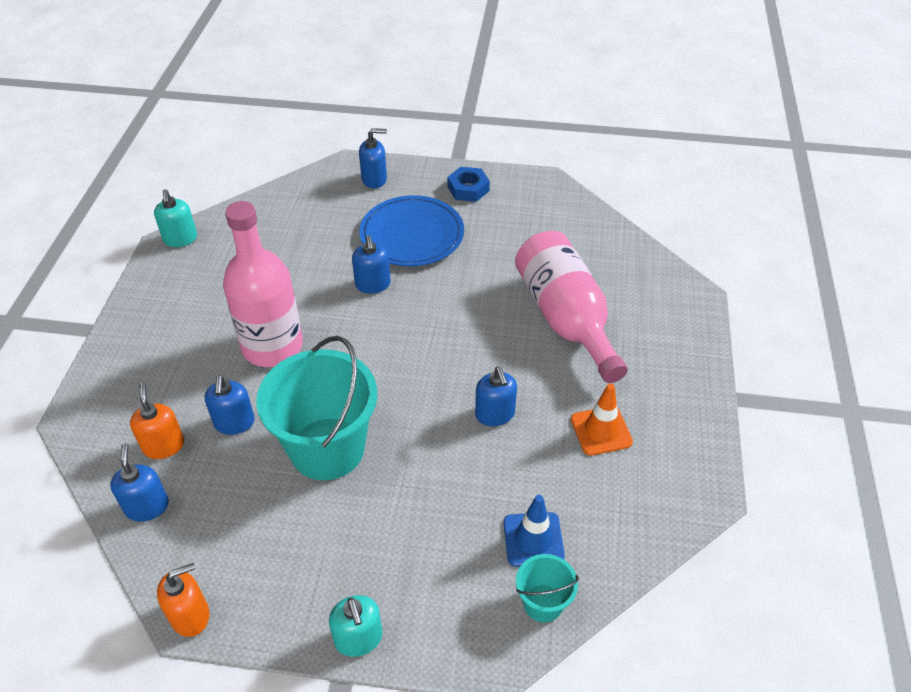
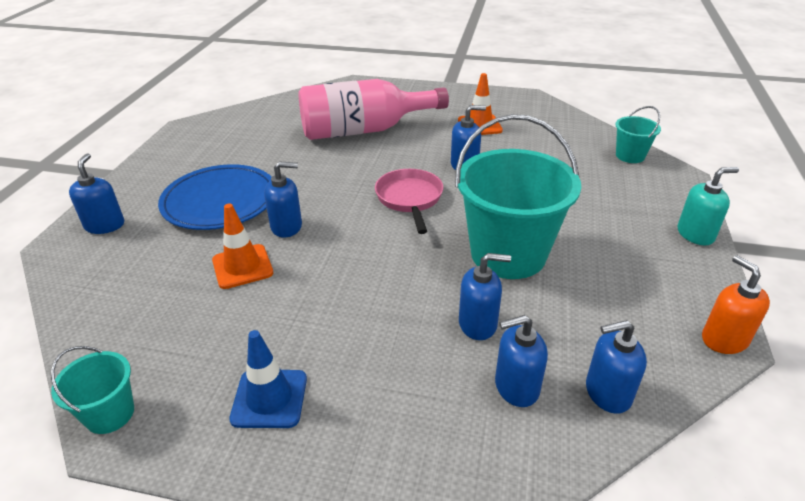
camera: 85 degrees left, 10 degrees down
orange soap dispenser [130,383,184,459] -> blue soap dispenser [495,315,548,407]
turquoise soap dispenser [154,189,197,247] -> turquoise bucket [51,346,134,434]
pink bottle [223,201,303,367] -> none
blue nut [447,167,490,202] -> none
blue traffic cone [503,495,565,567] -> blue traffic cone moved to [229,330,307,428]
none -> orange traffic cone [212,203,273,289]
none -> pink pan [375,169,443,234]

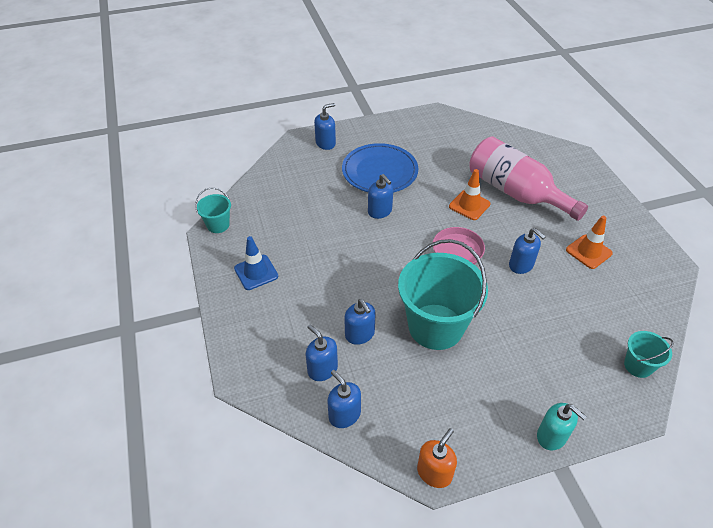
camera: 60 degrees right, 10 degrees up
orange traffic cone [212,203,273,289] -> orange traffic cone moved to [449,169,490,220]

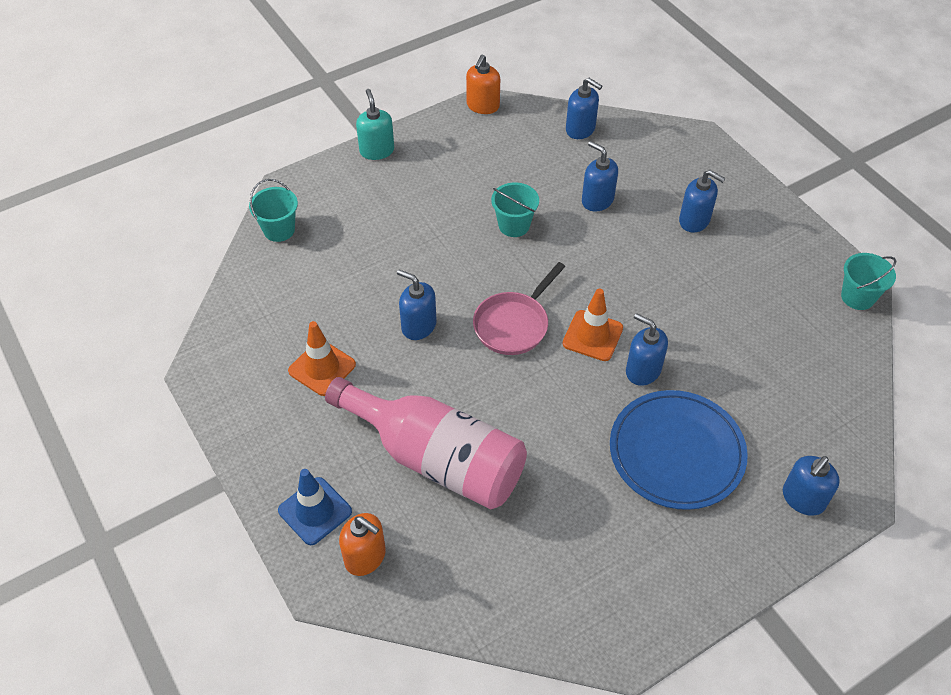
camera: 165 degrees right, 5 degrees up
blue traffic cone [234,236,278,290] -> blue traffic cone moved to [278,469,352,545]
blue soap dispenser [306,324,338,381] -> blue soap dispenser moved to [679,170,725,233]
turquoise bucket [398,239,488,350] -> turquoise bucket [491,182,539,237], size x0.47
orange traffic cone [449,169,490,220] -> orange traffic cone moved to [563,289,623,361]
turquoise soap dispenser [537,403,587,450] -> turquoise soap dispenser turned 45 degrees clockwise [356,89,394,160]
none -> orange soap dispenser [339,513,386,576]

